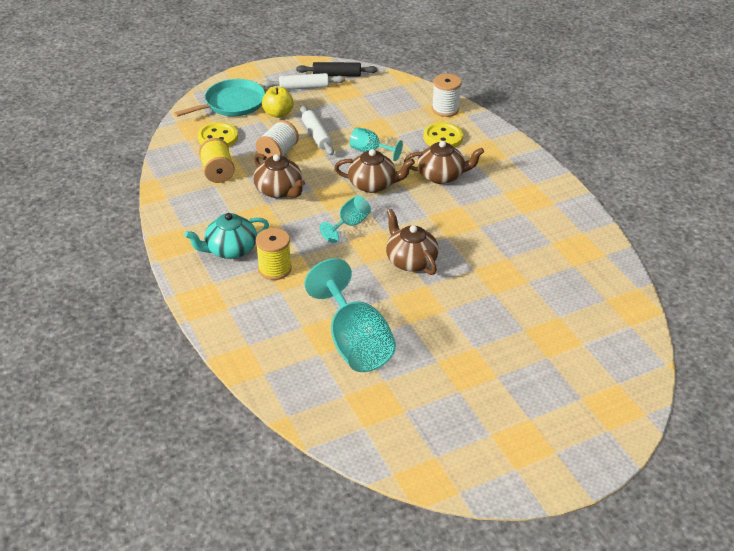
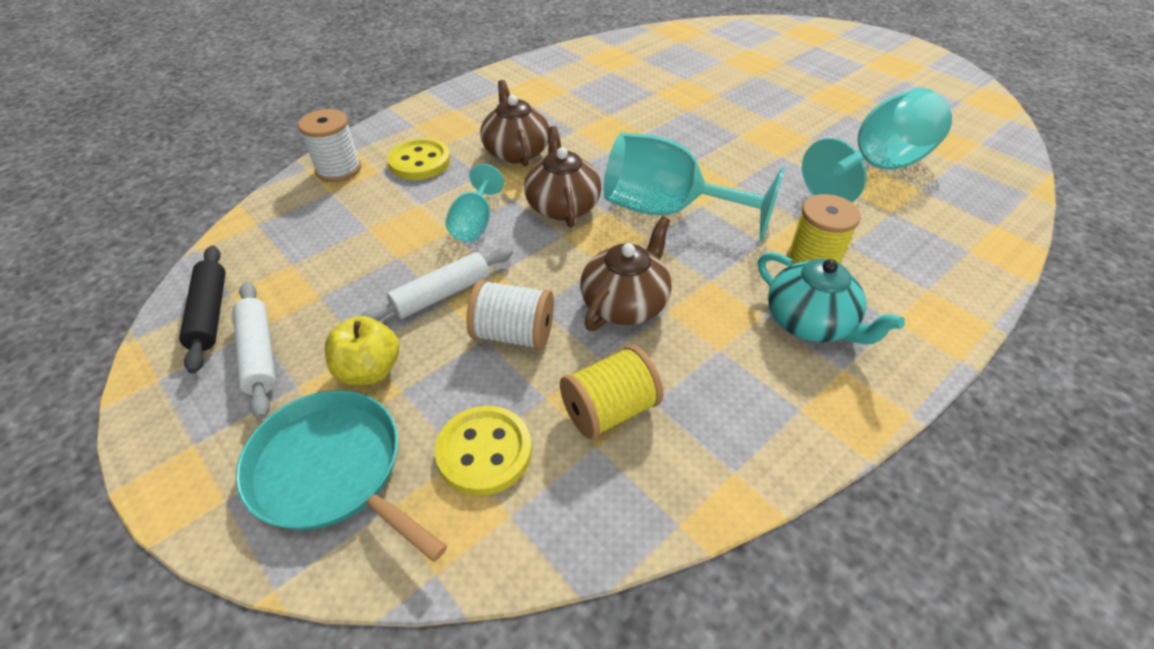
camera: 105 degrees left, 5 degrees up
turquoise goblet [320,196,371,243] -> turquoise goblet [604,133,785,241], size x1.94
brown teapot [386,209,439,275] -> none

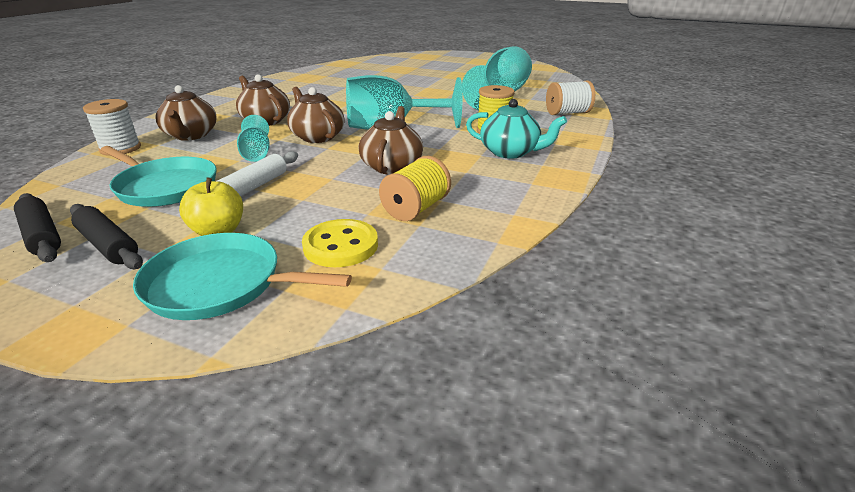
camera: 25 degrees left, 15 degrees down
white rolling pin [233,282,276,419] -> black rolling pin [70,204,143,269]
yellow button [387,139,451,180] -> brown teapot [155,85,217,141]
white spool [466,279,554,350] -> white spool moved to [546,80,595,115]
none -> turquoise pan [101,146,217,207]

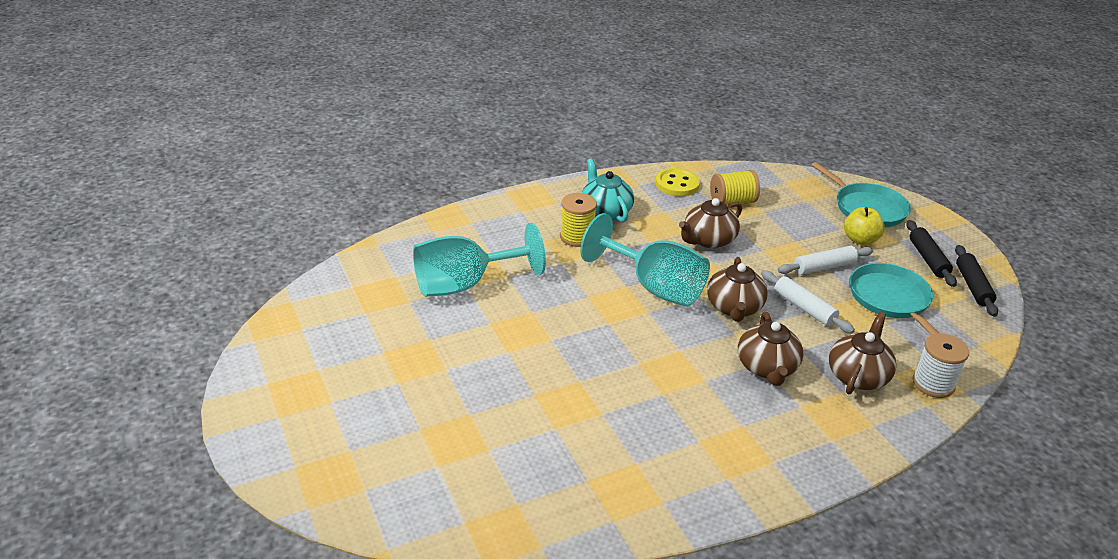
camera: 140 degrees left, 5 degrees up
turquoise goblet [237,115,270,162] -> white rolling pin [761,270,855,334]
yellow button [302,219,378,267] -> yellow button moved to [655,168,700,196]
white spool [546,80,595,115] -> none

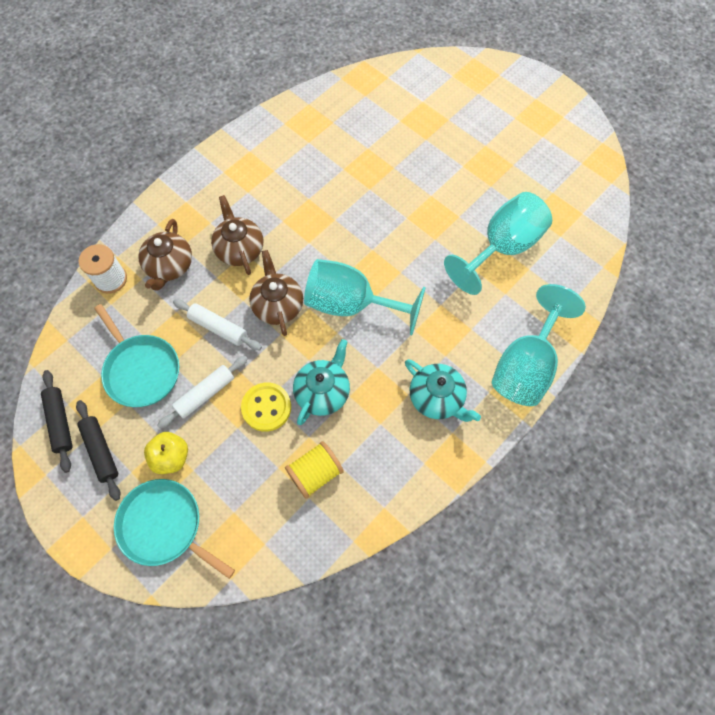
camera: 160 degrees right, 30 degrees up
yellow spool [560,193,597,247] -> none
yellow button [655,168,700,196] -> yellow button moved to [241,383,291,432]
brown teapot [679,198,742,248] -> turquoise teapot [293,339,350,425]
none -> turquoise goblet [492,284,586,406]

